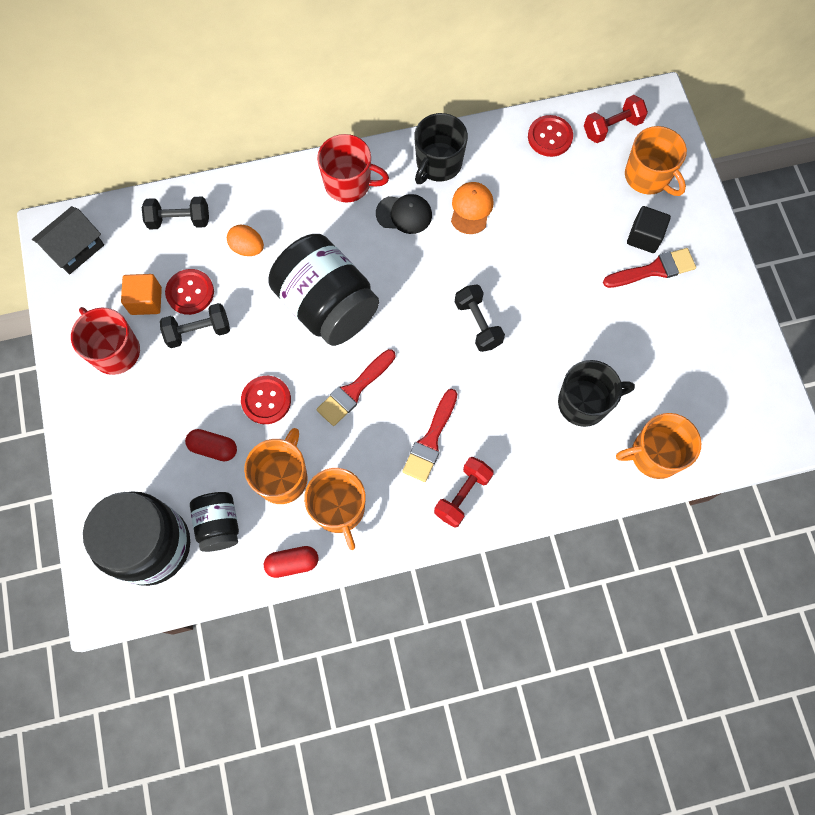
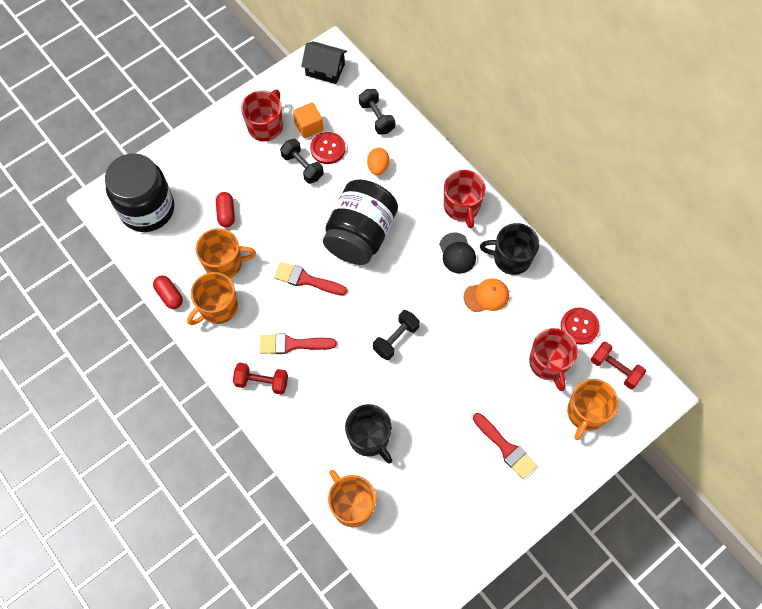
camera: 65 degrees right, 5 degrees down
black jar [190,492,239,552] -> none
red button [241,376,291,424] -> none
black cube [627,206,671,253] -> none
none -> red mug [529,328,578,391]

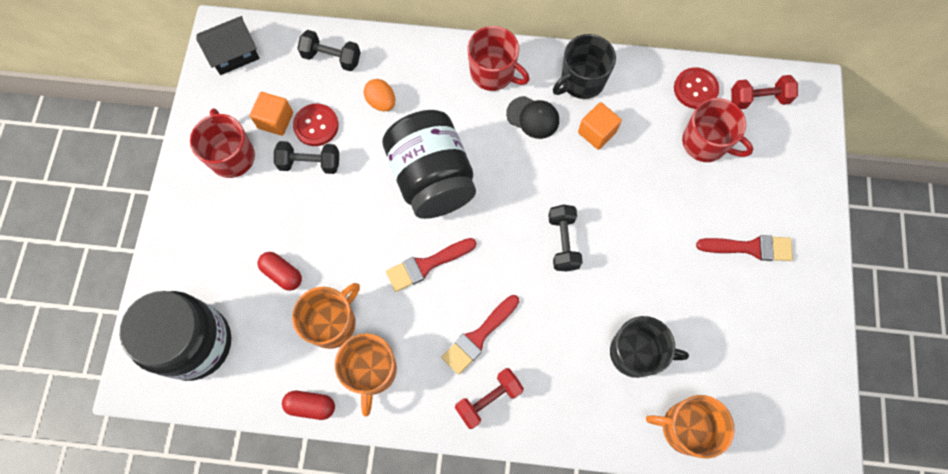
camera: 45 degrees left, 5 degrees up
orange cap [463,278,509,312] -> orange cube [578,102,622,150]
orange mug [567,379,619,440] -> none

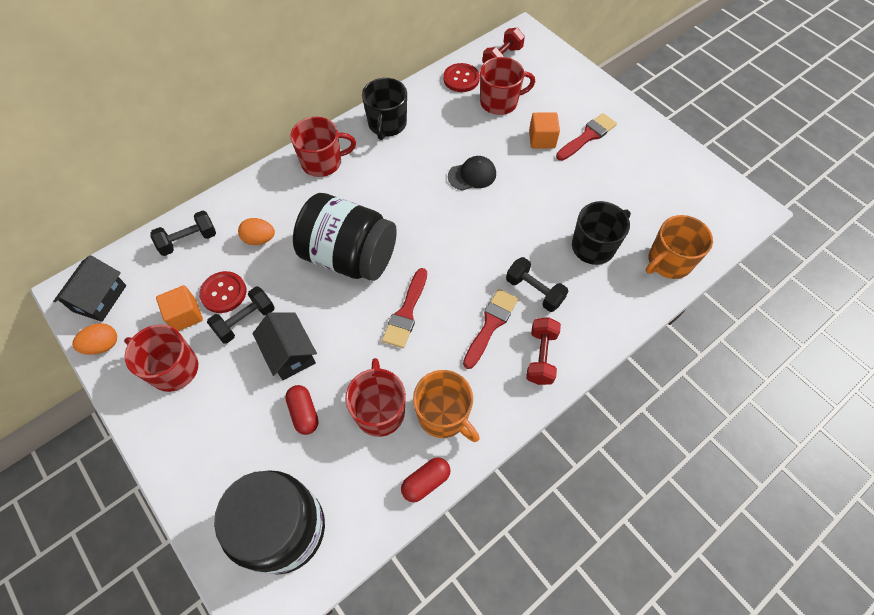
camera: 45 degrees left, 10 degrees down
red capsule [258,252,302,291] -> red capsule turned 75 degrees clockwise [285,385,319,435]
orange mug [292,283,360,349] -> red mug [345,358,406,437]
red brush [441,295,519,375] -> red brush turned 150 degrees counterclockwise [463,289,518,369]
black cap [506,96,559,139] -> black cap moved to [448,156,496,191]
black dumbbell [548,205,583,272] -> black dumbbell moved to [506,257,568,312]
orange cube [578,102,622,150] -> orange cube moved to [529,112,560,149]
none -> orange egg [72,323,117,355]
none -> black house [252,312,317,380]

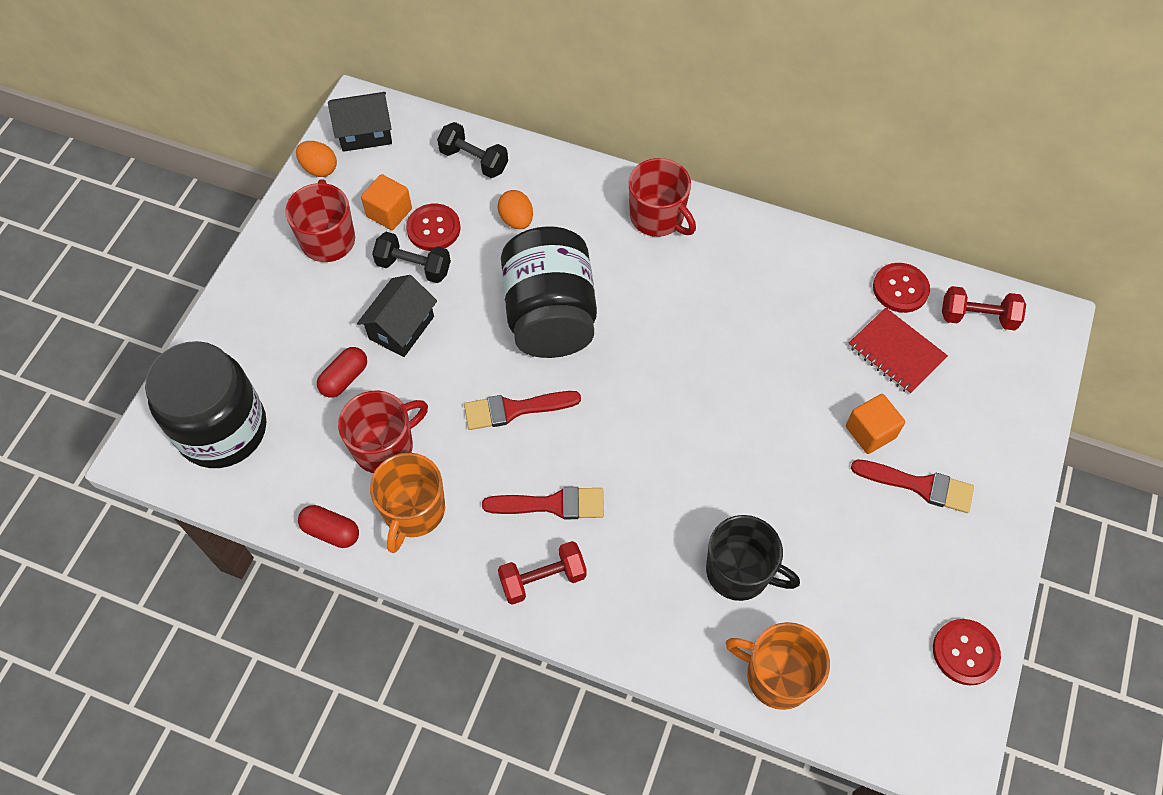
camera: 60 degrees right, 0 degrees up
black mug [362,78,407,140] -> none
black cap [448,156,496,191] -> none
red mug [480,57,535,115] -> red notebook [848,308,948,395]
black dumbbell [506,257,568,312] -> none
none -> red button [933,619,1001,686]

